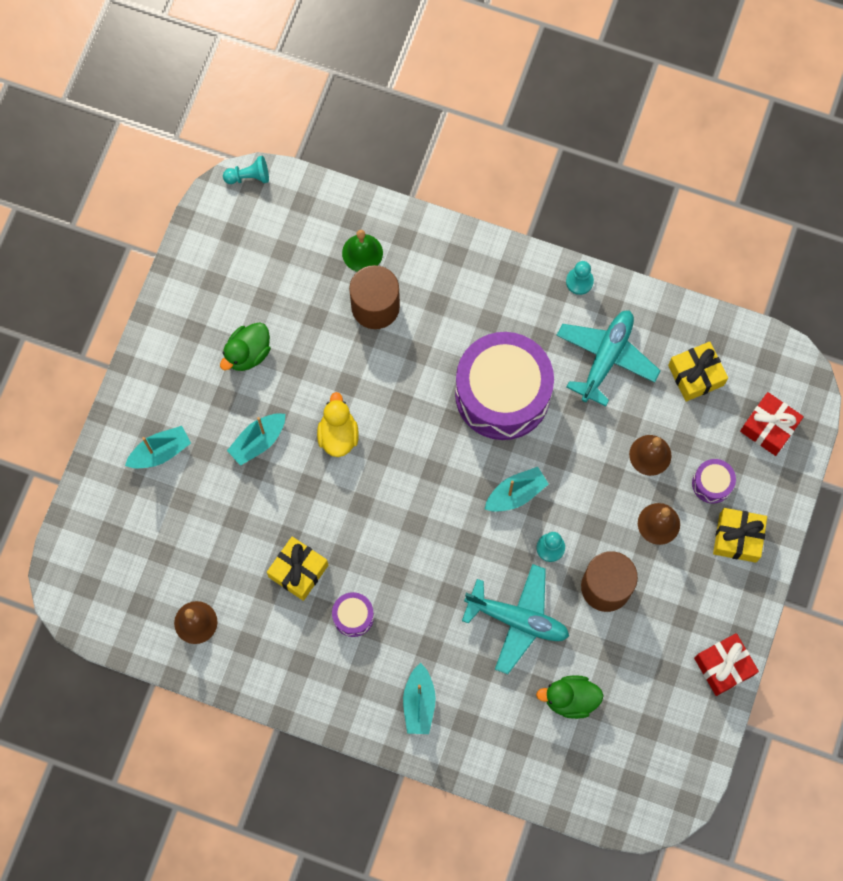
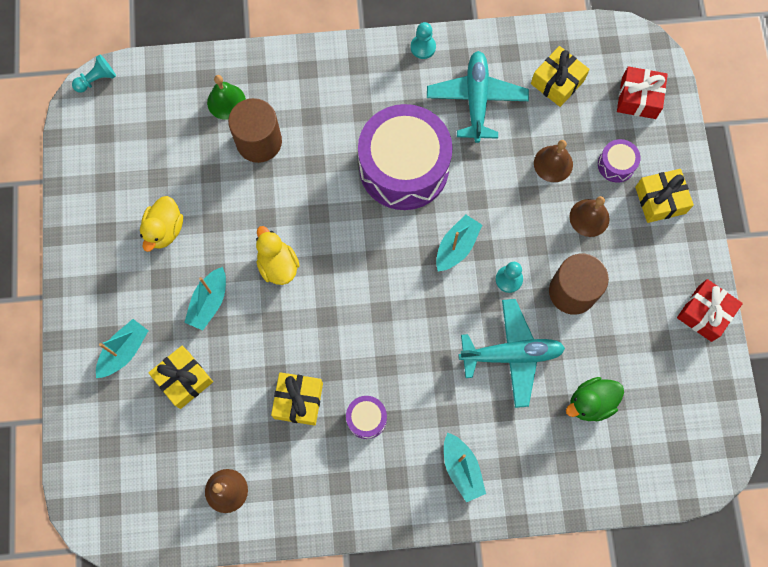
camera: 25 degrees left, 0 degrees up
green duck [220,322,271,371] -> yellow duck [140,196,183,252]
none -> yellow gift [148,346,213,409]

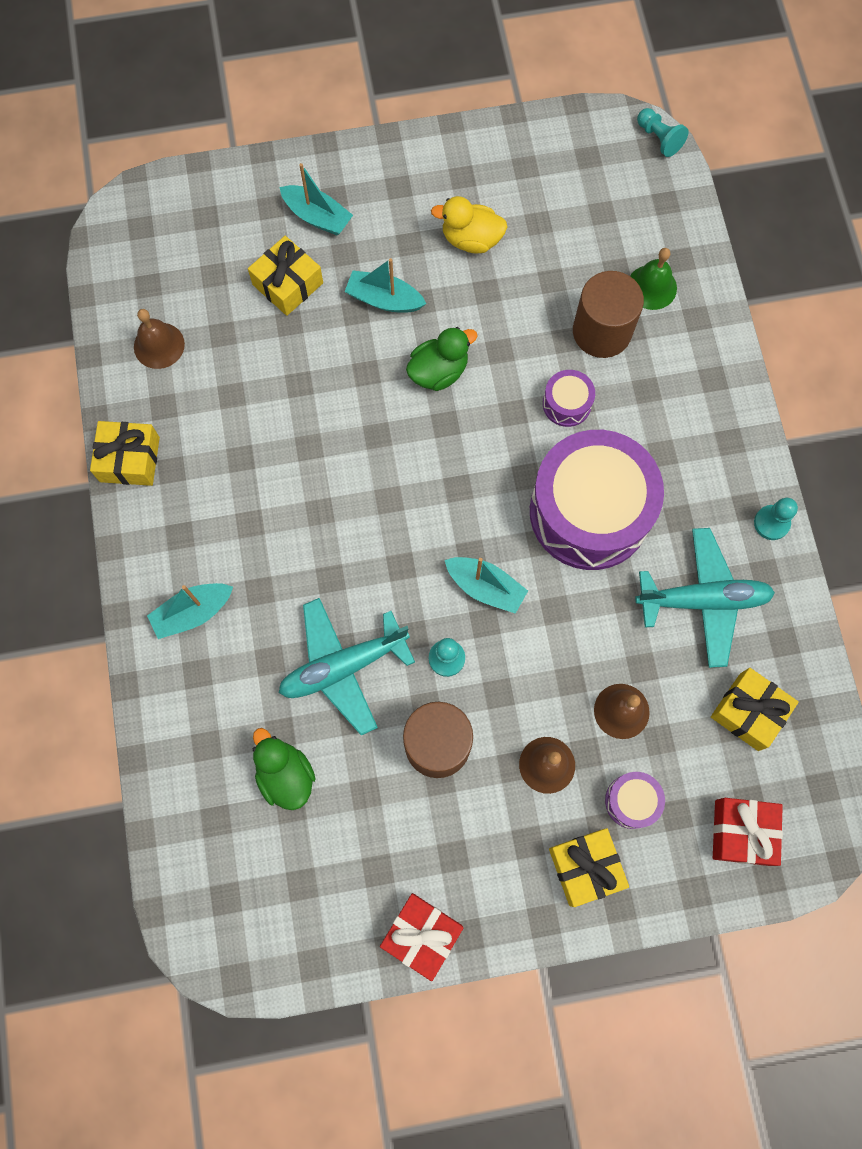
camera: 85 degrees right, 0 degrees up
yellow duck [256,226,300,285] -> green duck [406,327,478,391]
yellow gift [271,372,323,426] -> yellow gift moved to [90,421,160,486]
purple drum [346,396,387,439] -> purple drum moved to [543,370,595,427]
turquoise plane [458,299,565,408] -> turquoise plane turned 75 degrees clockwise [279,598,415,735]

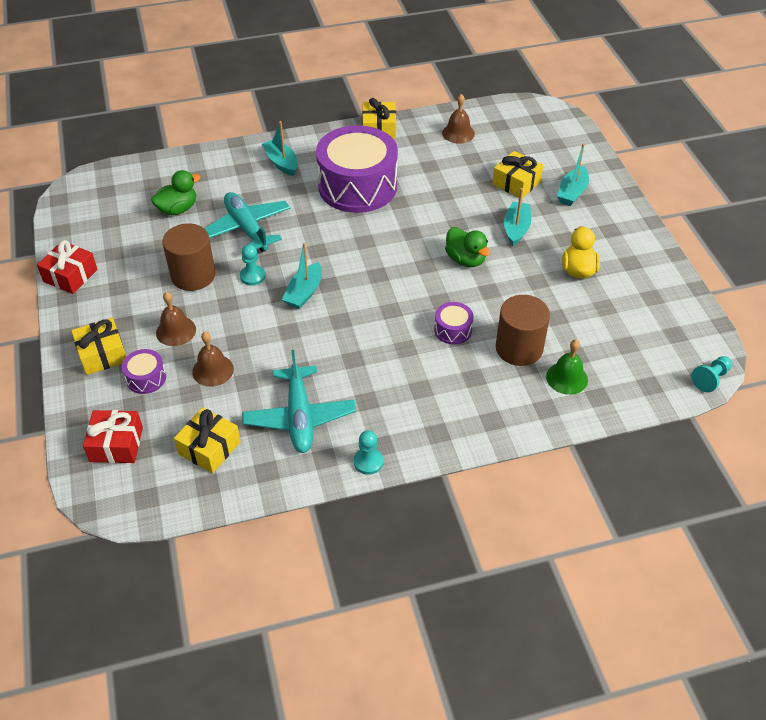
camera: 85 degrees right, 25 degrees down
purple drum [530,430,664,570] -> purple drum moved to [316,125,398,213]

